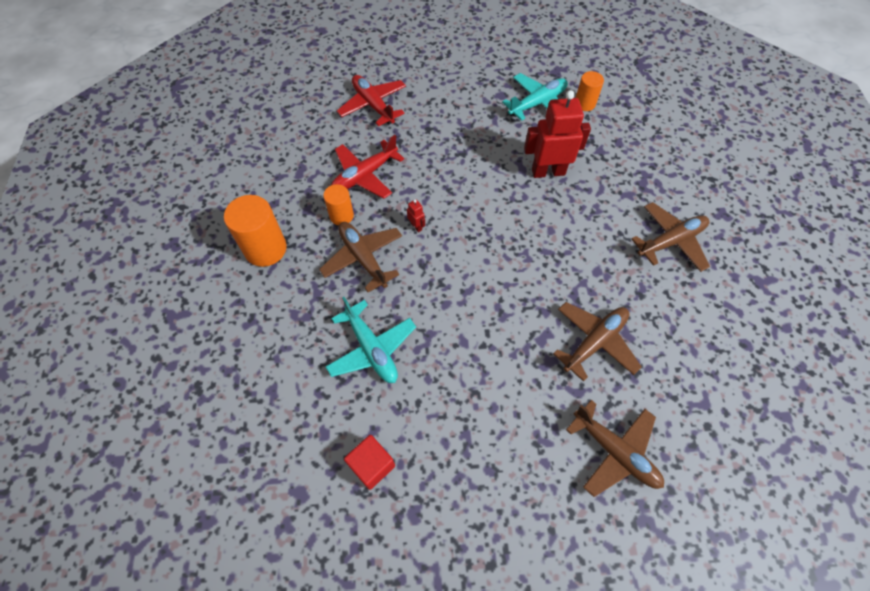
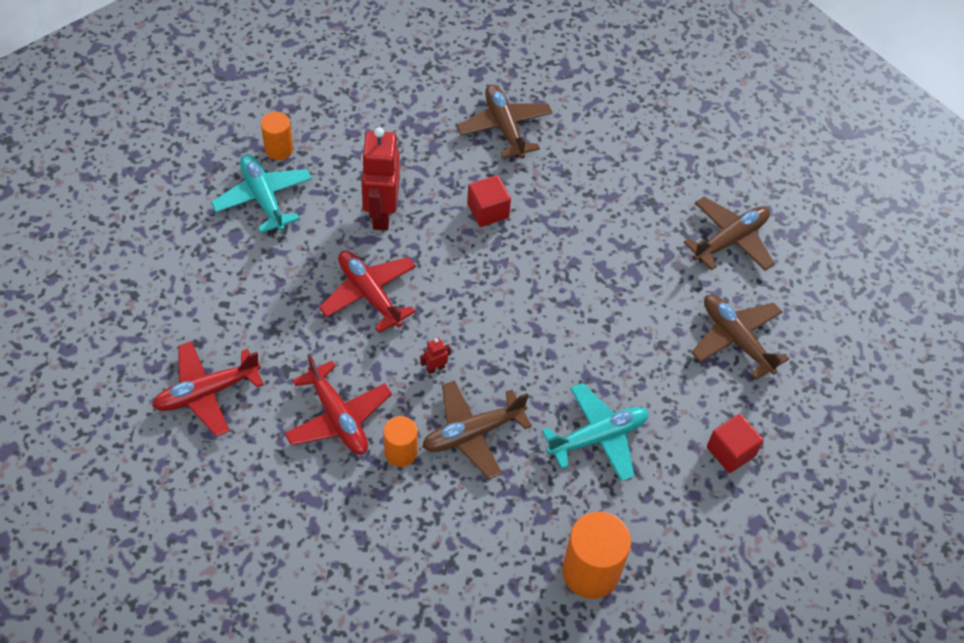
camera: 85 degrees left, 5 degrees down
orange cylinder [224,195,287,267] -> orange cylinder moved to [562,512,631,599]
brown plane [553,302,642,382] -> brown plane moved to [691,294,789,380]
none -> red plane [319,251,416,333]
none -> red cube [467,175,511,227]

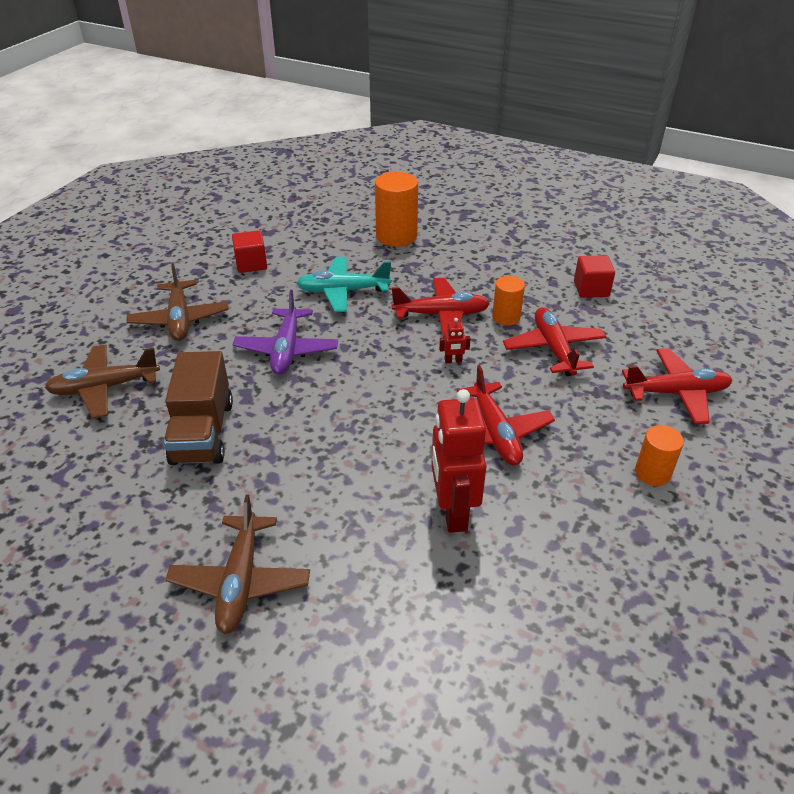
camera: 155 degrees left, 15 degrees down
turquoise plane [211,154,312,233] -> none
orange cylinder [261,112,293,160] -> orange cylinder moved to [635,425,684,486]
red robot [361,127,400,231] -> red robot turned 150 degrees clockwise [431,389,486,533]
brown plane [422,380,532,479] -> red plane [392,278,490,337]
red cube [467,175,511,227] -> red cube moved to [574,255,615,298]
none -> brown truck [164,351,233,465]
none -> purple plane [232,290,338,375]

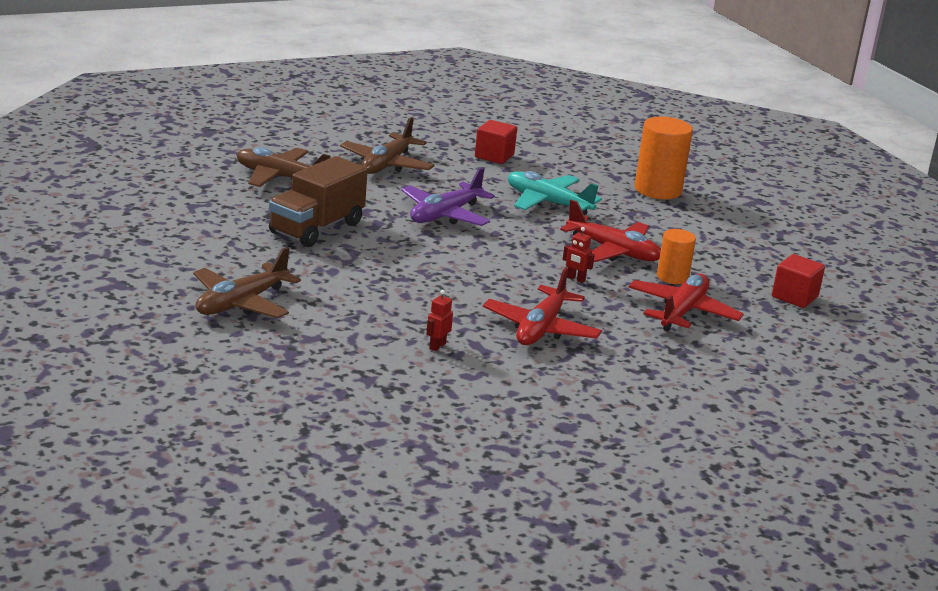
camera: 35 degrees right, 15 degrees down
red robot [431,389,486,533] -> red robot [426,290,453,351], size x0.40
red plane [622,348,733,424] -> none
orange cylinder [635,425,684,486] -> none

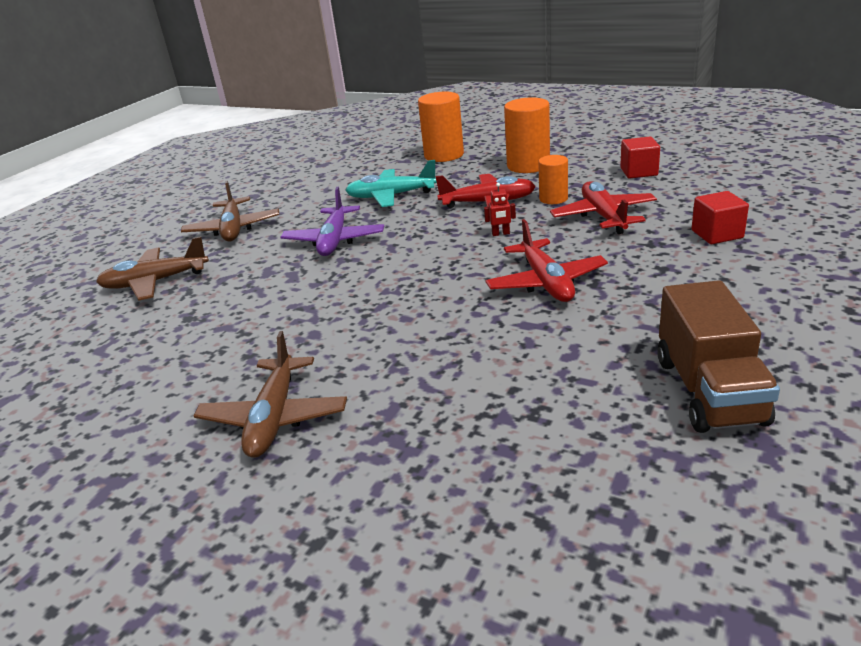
camera: 30 degrees left, 5 degrees up
brown truck [269,156,368,247] -> brown truck moved to [657,280,780,433]
red robot [426,290,453,351] -> none
red cube [475,120,517,164] -> red cube moved to [692,191,749,244]
none -> orange cylinder [504,97,550,173]

